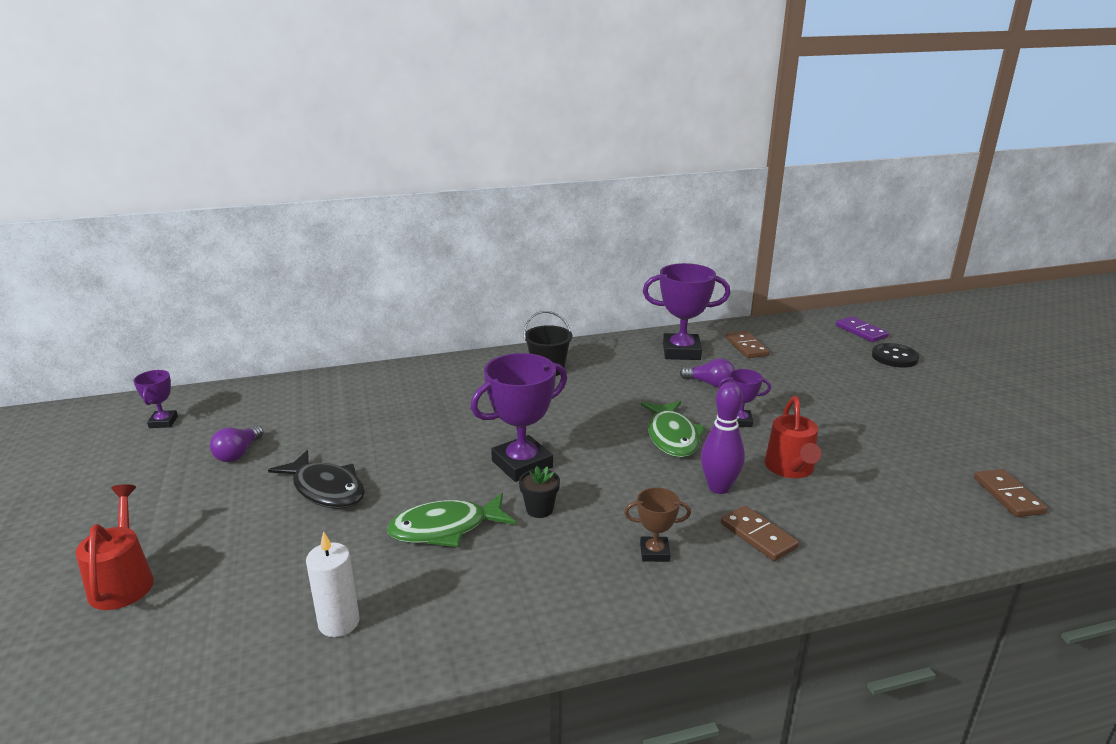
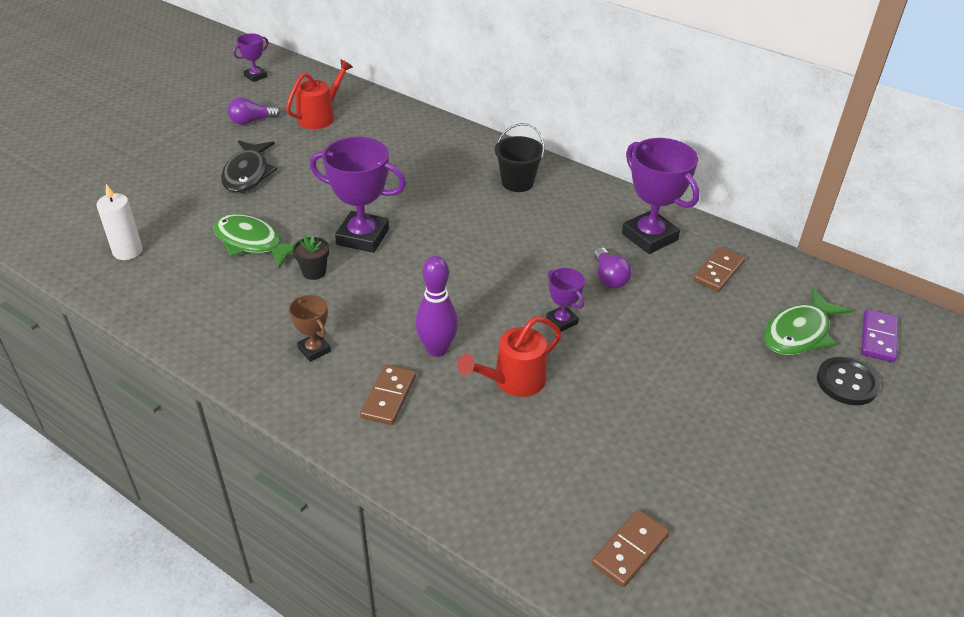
camera: 50 degrees right, 15 degrees up
red watering can [76,484,154,610] -> red watering can moved to [286,59,353,129]
green fish [641,401,706,457] -> green fish moved to [764,288,852,355]

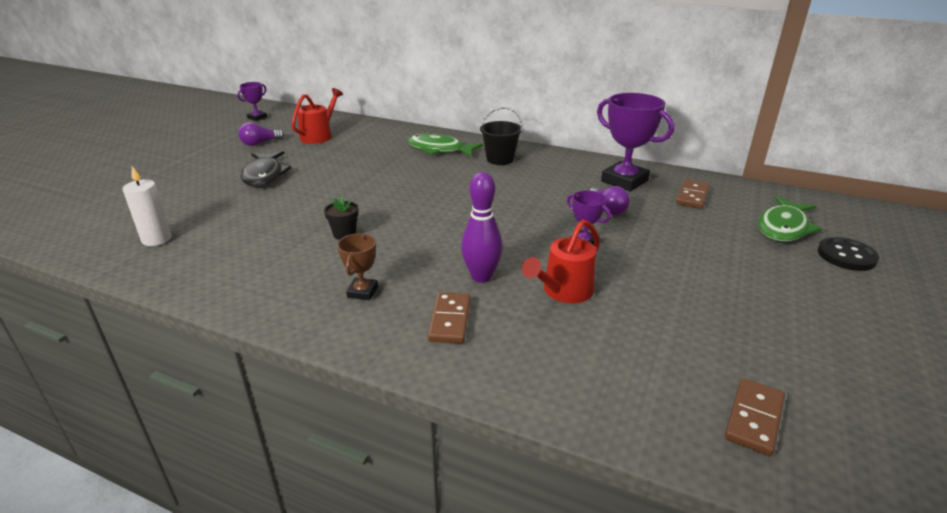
camera: 10 degrees left, 10 degrees down
green fish [213,214,295,269] -> green fish moved to [408,133,483,158]
brown trophy [289,295,331,362] -> brown trophy turned 60 degrees clockwise [337,233,378,300]
purple trophy [310,137,406,253] -> none
purple domino [861,309,898,362] -> none

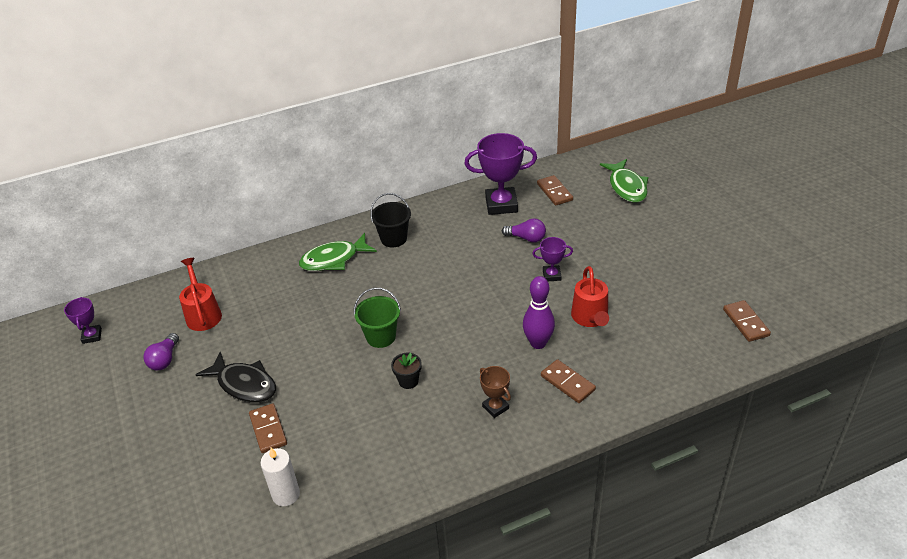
camera: 45 degrees left, 10 degrees up
black button [817,237,879,271] -> none
none -> brown domino [249,403,287,453]
none -> green bucket [354,288,401,348]

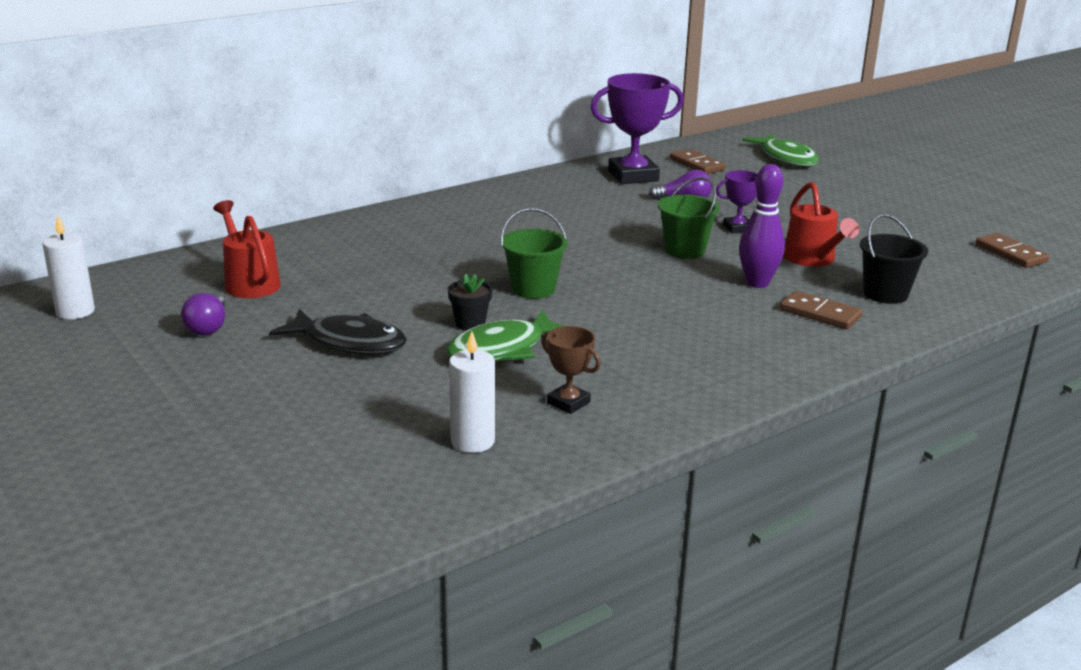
camera: 15 degrees left, 15 degrees down
purple trophy [64,297,102,344] -> white candle [42,215,95,319]
brown domino [249,403,287,453] -> none
green fish [299,233,377,271] -> green fish moved to [446,310,565,361]
black bucket [370,193,411,247] -> black bucket moved to [860,214,928,304]
black flower pot [391,353,422,389] -> black flower pot moved to [448,273,493,331]
brown trophy [480,366,511,418] -> brown trophy moved to [541,326,601,414]
none -> green bucket [658,177,720,259]

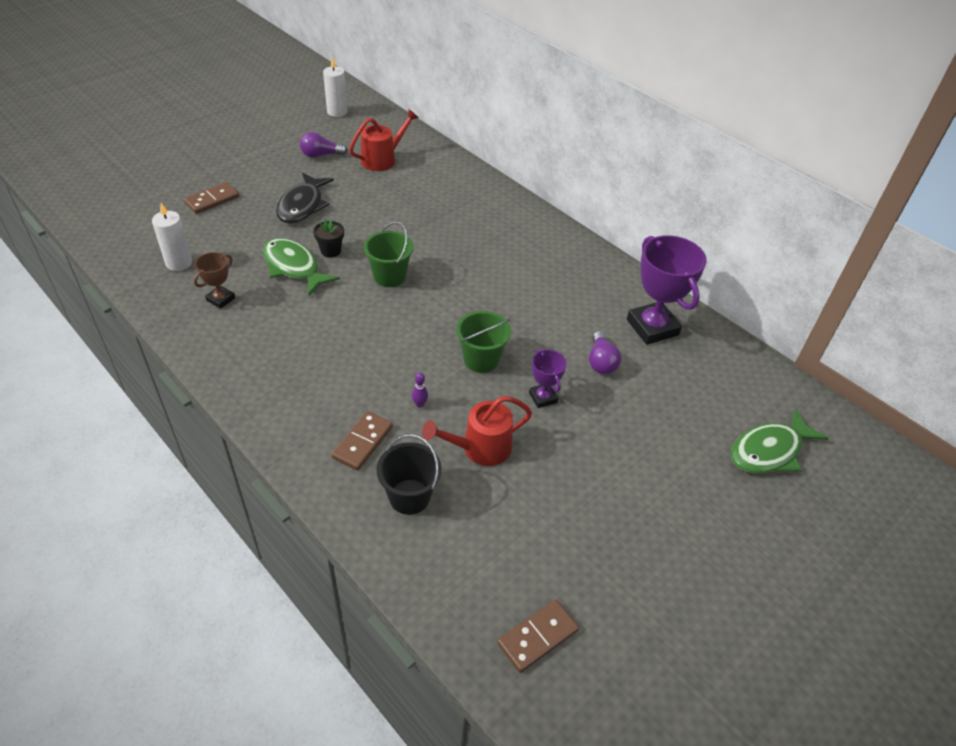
camera: 80 degrees right, 20 degrees up
brown domino [670,149,726,174] -> brown domino moved to [184,182,239,214]
purple bowling pin [739,164,785,288] -> purple bowling pin [412,373,428,408], size x0.42

